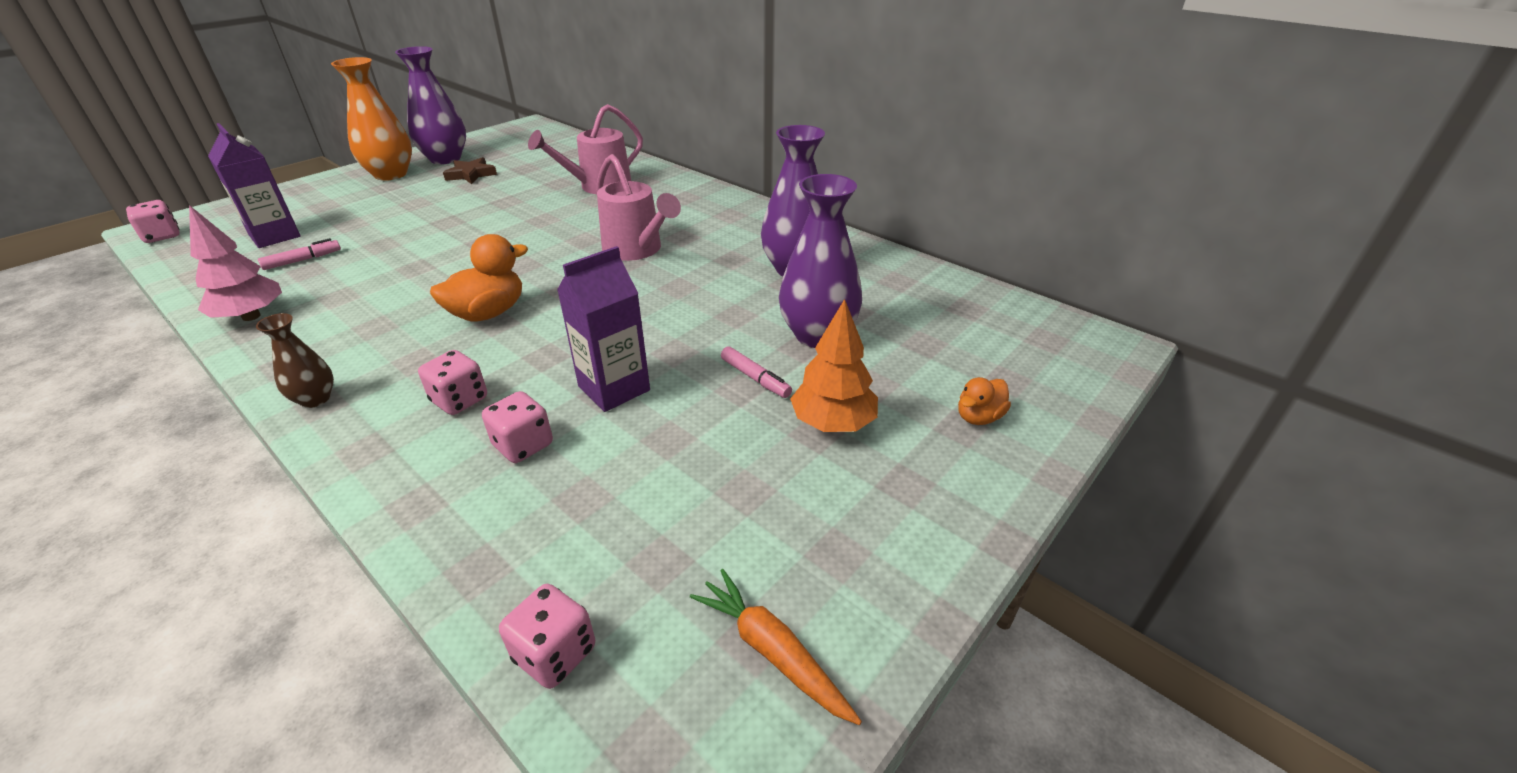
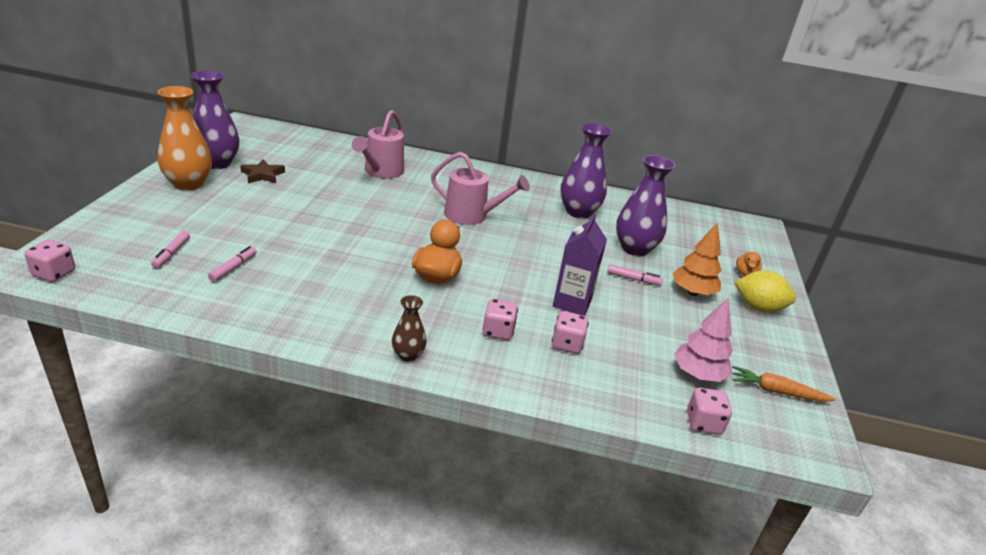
camera: 35 degrees left, 5 degrees down
pink tree [189,205,282,321] -> pink tree moved to [674,298,733,382]
purple carton [208,123,301,248] -> pink marker [151,231,190,268]
none -> yellow lemon [734,270,796,312]

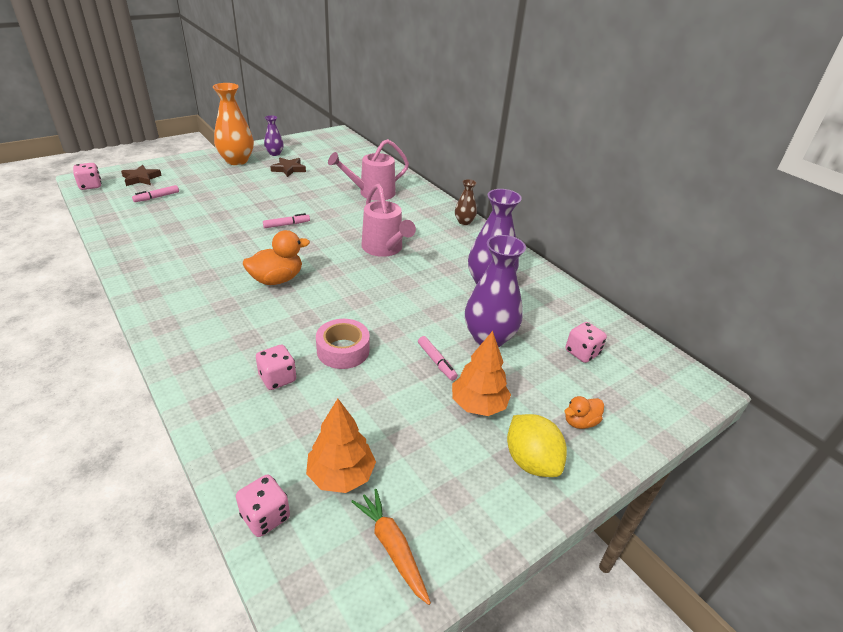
camera: 45 degrees right, 5 degrees up
purple vase [191,70,239,169] -> purple vase [264,115,284,156], size x0.52
pink marker [208,246,257,282] -> pink marker moved to [263,213,310,228]
brown vase [392,295,427,362] -> brown vase moved to [455,179,477,225]
pink dice [483,299,518,340] -> pink dice moved to [566,322,607,363]
purple carton [553,214,607,316] -> pink tape [316,319,370,369]
pink tree [674,298,733,382] -> orange tree [306,399,376,493]
none -> brown star [121,165,162,186]

